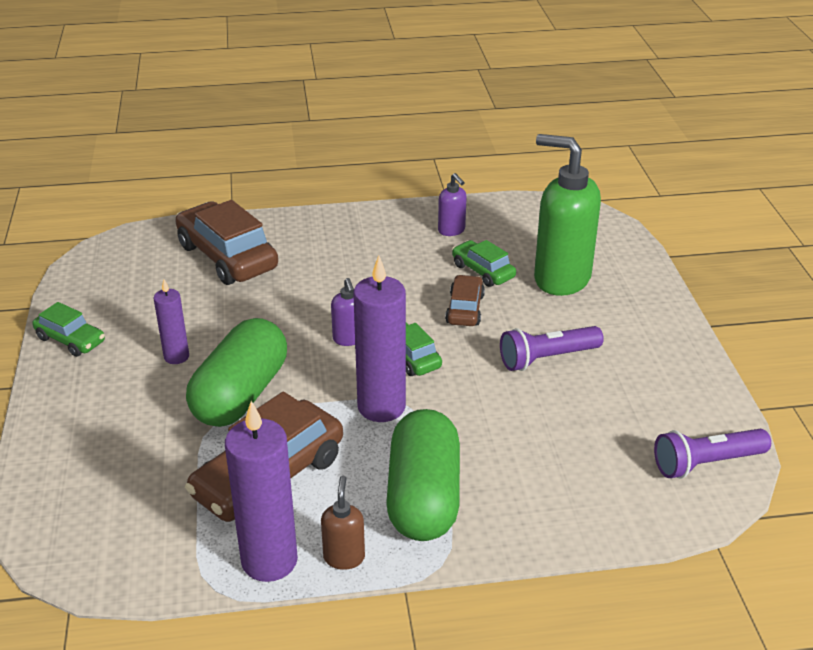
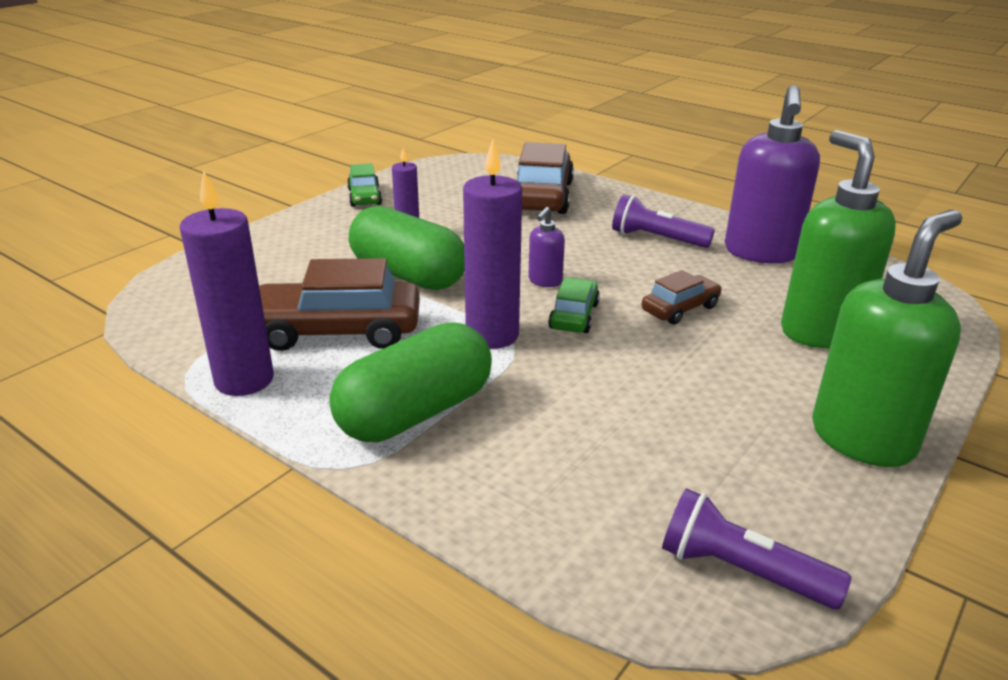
camera: 45 degrees right, 5 degrees down
green capsule [186,318,287,427] -> green capsule turned 60 degrees clockwise [349,206,465,290]
brown soap dispenser [321,476,365,570] -> none
purple soap dispenser [438,173,467,236] -> purple soap dispenser [725,85,820,263], size x2.21
green car [452,240,516,287] -> none
purple flashlight [500,326,604,371] -> purple flashlight moved to [612,194,715,248]
none -> green soap dispenser [812,210,963,467]

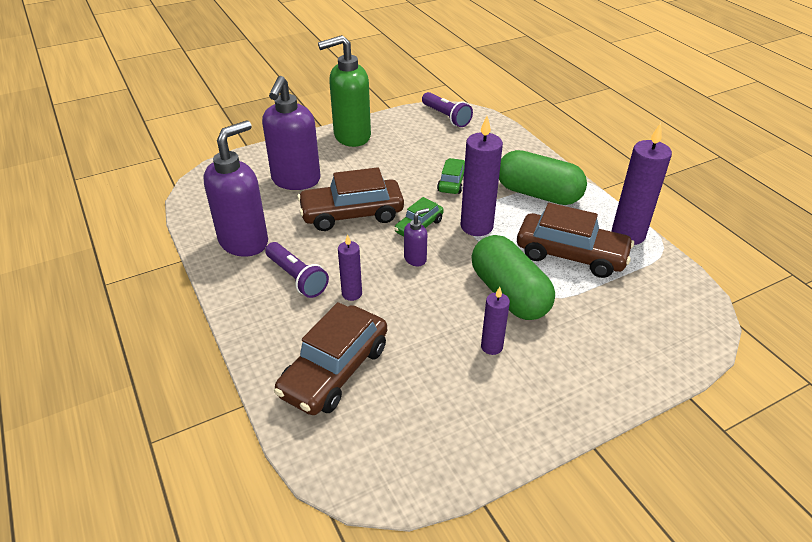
camera: 155 degrees left, 10 degrees up
green capsule [329,322,492,442] -> green capsule turned 45 degrees clockwise [499,150,587,205]
green car [347,163,382,207] -> green car moved to [437,158,465,194]
brown car [642,270,722,325] -> brown car [297,167,404,231], size x1.84
green soap dispenser [781,130,896,348] -> purple soap dispenser [262,76,321,190]
none -> purple candle [338,234,362,301]

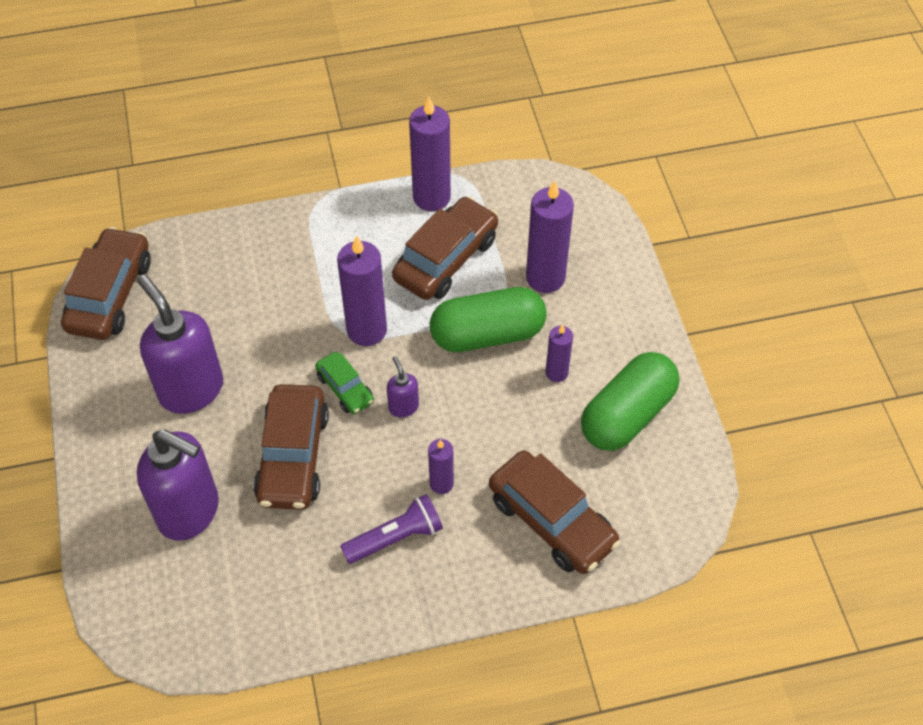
camera: 75 degrees left, 15 degrees up
purple soap dispenser [204,121,268,257] -> purple soap dispenser moved to [137,275,223,414]
green soap dispenser [318,35,371,147] -> none
purple flashlight [422,92,473,127] -> brown car [61,227,151,340]
green car [437,158,465,194] -> none
green capsule [499,150,587,205] -> green capsule moved to [581,352,679,451]
none -> purple candle [526,180,574,293]

